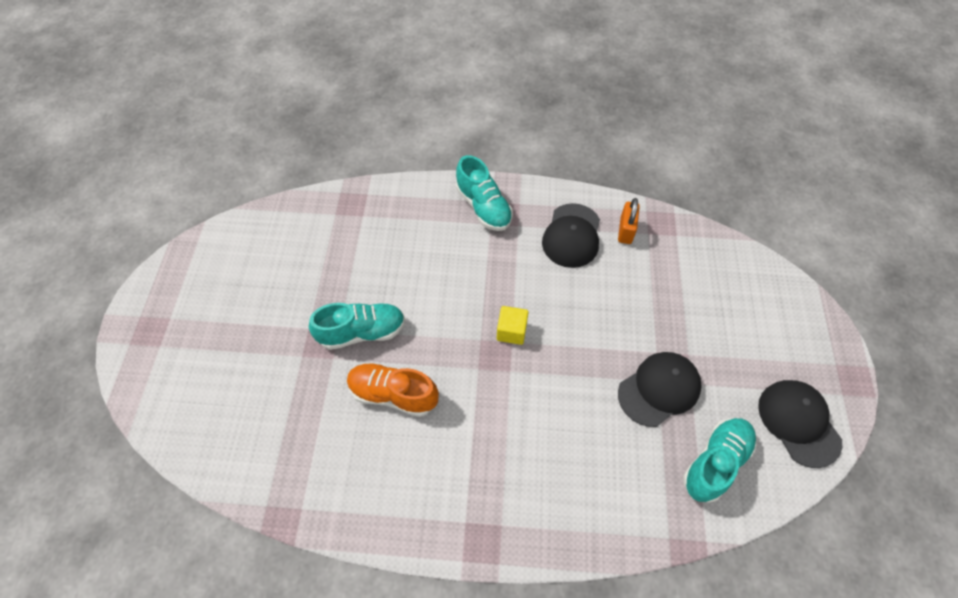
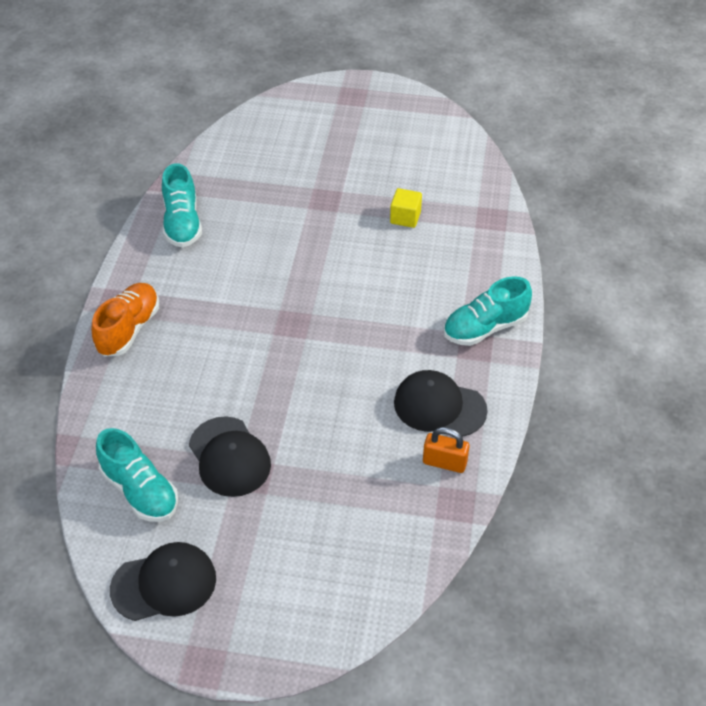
camera: 95 degrees right, 10 degrees down
turquoise shoe [309,303,405,350] -> turquoise shoe moved to [162,163,202,247]
orange shoe [347,363,439,417] -> orange shoe moved to [91,283,159,357]
yellow cube [497,306,528,345] -> yellow cube moved to [390,188,422,228]

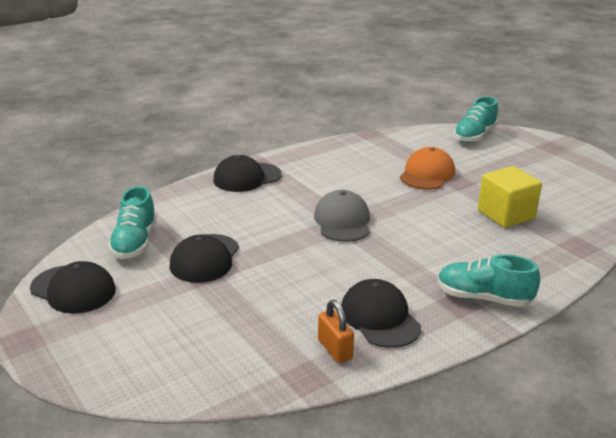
camera: 45 degrees right, 20 degrees down
orange shoe [91,283,159,357] -> black cap [213,155,282,192]
turquoise shoe [162,163,202,247] -> turquoise shoe moved to [454,96,498,143]
yellow cube [390,188,422,228] -> yellow cube [478,166,542,228], size x1.73
none -> grey cap [314,190,370,242]
none -> orange cap [400,147,455,190]

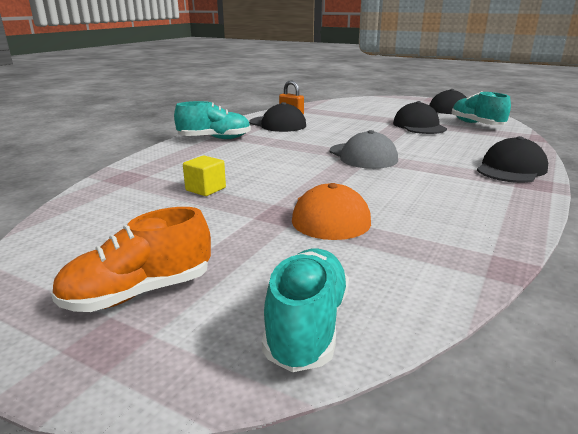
camera: 155 degrees right, 5 degrees down
yellow cube [478,166,542,228] -> yellow cube [183,156,226,196], size x0.58
none -> orange shoe [51,207,211,312]

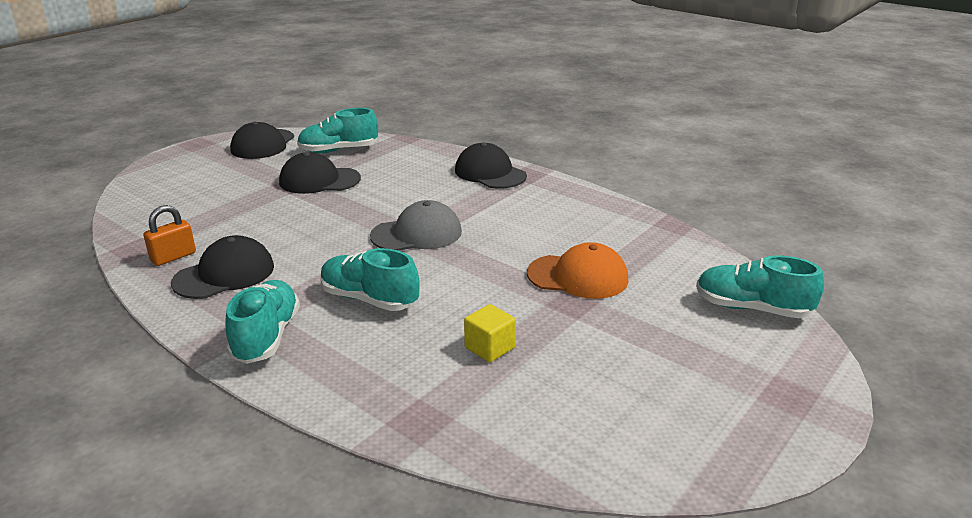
camera: 80 degrees left, 5 degrees up
orange shoe [51,207,211,312] -> none
none -> turquoise shoe [321,248,420,311]

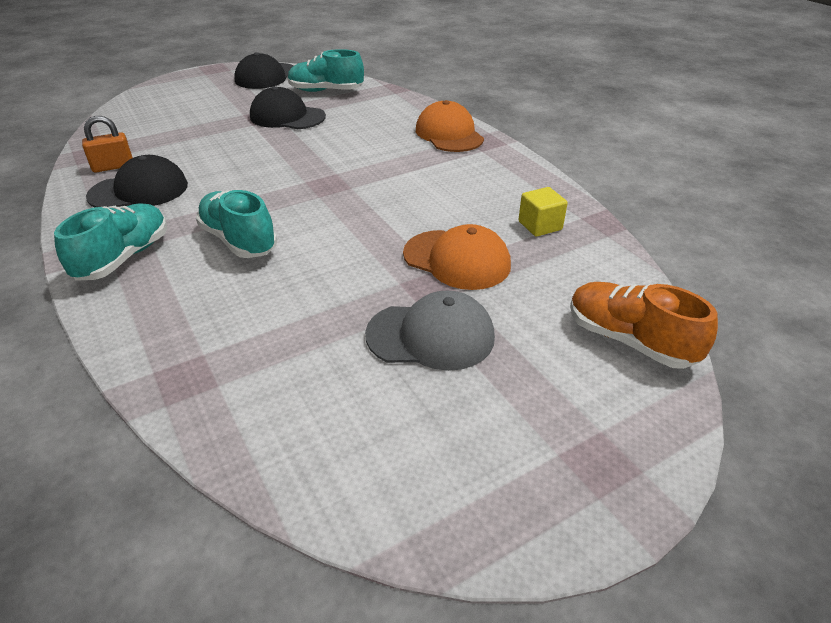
camera: 20 degrees right, 10 degrees up
grey cap [370,200,462,251] -> grey cap moved to [365,290,495,371]
black cap [455,143,527,189] -> orange cap [416,100,484,152]
yellow cube [464,304,516,362] -> yellow cube moved to [518,187,568,237]
turquoise shoe [696,255,824,318] -> orange shoe [570,282,718,369]

